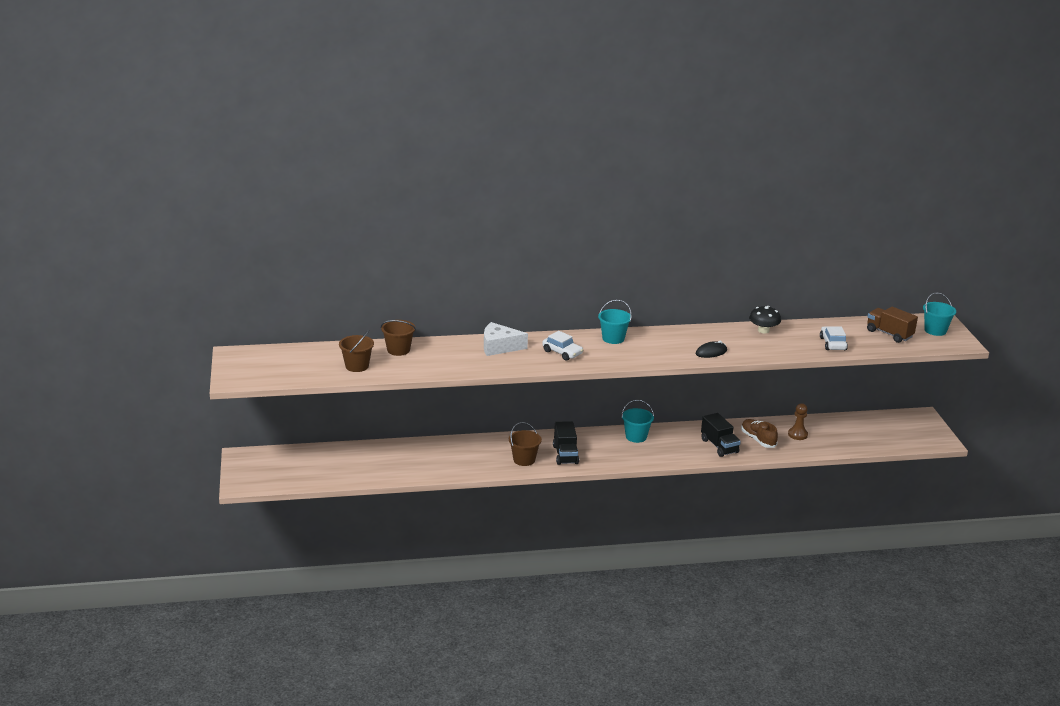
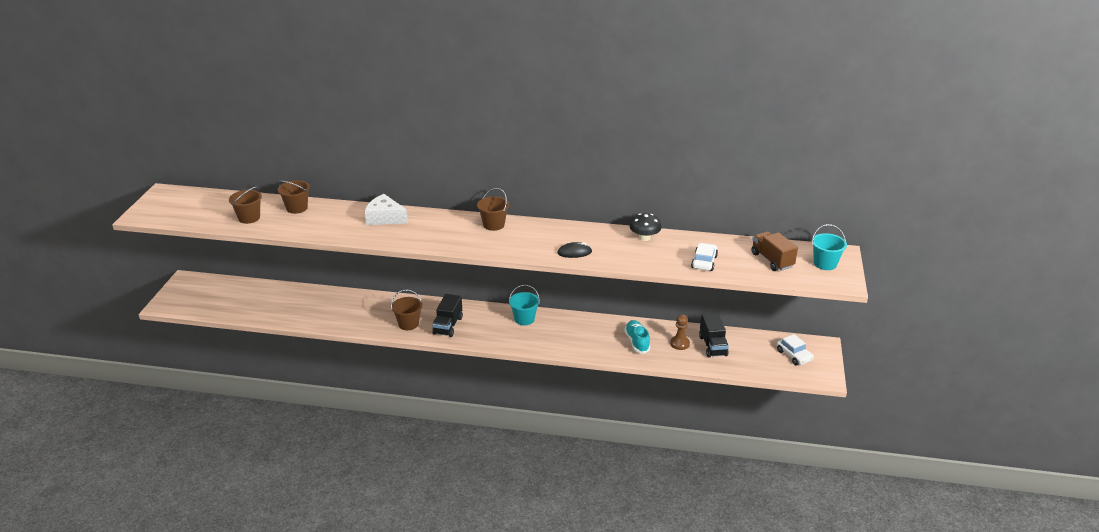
camera: 20 degrees right, 5 degrees up
white car [542,331,583,361] -> white car moved to [777,334,814,365]
turquoise bucket [598,299,632,344] -> brown bucket [477,188,509,231]
black truck [701,413,741,457] -> black truck moved to [699,313,729,357]
brown shoe [741,419,778,448] -> turquoise shoe [625,320,650,354]

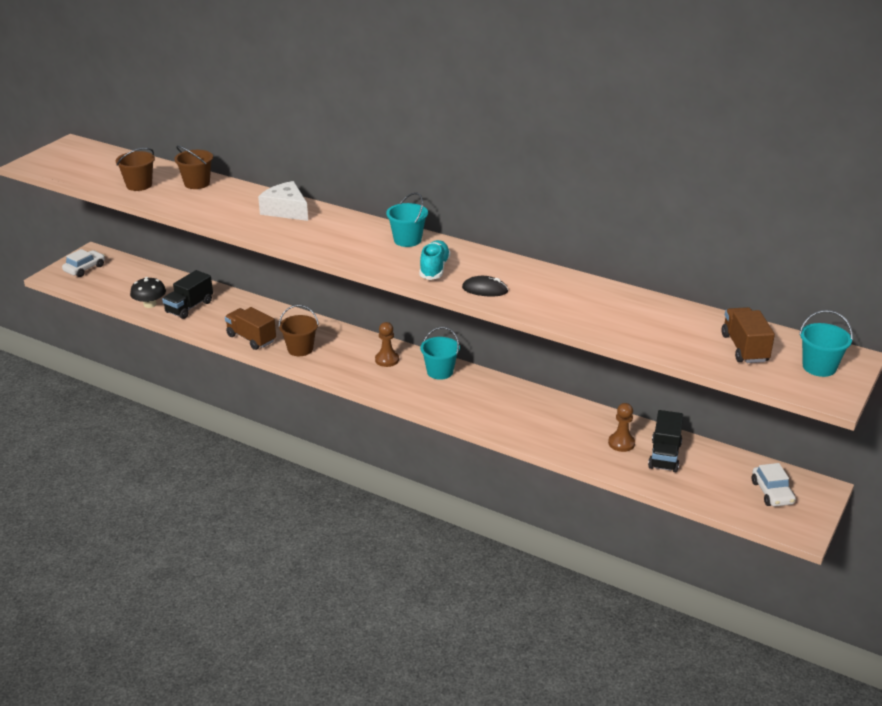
camera: 20 degrees right, 0 degrees up
black truck [432,294,463,337] -> black truck moved to [162,270,213,319]
brown bucket [477,188,509,231] -> turquoise bucket [386,192,428,247]
turquoise shoe [625,320,650,354] -> turquoise shoe moved to [419,240,451,280]
black mushroom [630,213,662,241] -> black mushroom moved to [130,277,166,308]
white car [691,243,718,271] -> white car moved to [62,249,105,277]
none -> brown truck [225,307,276,350]
none -> brown pawn [375,322,399,367]

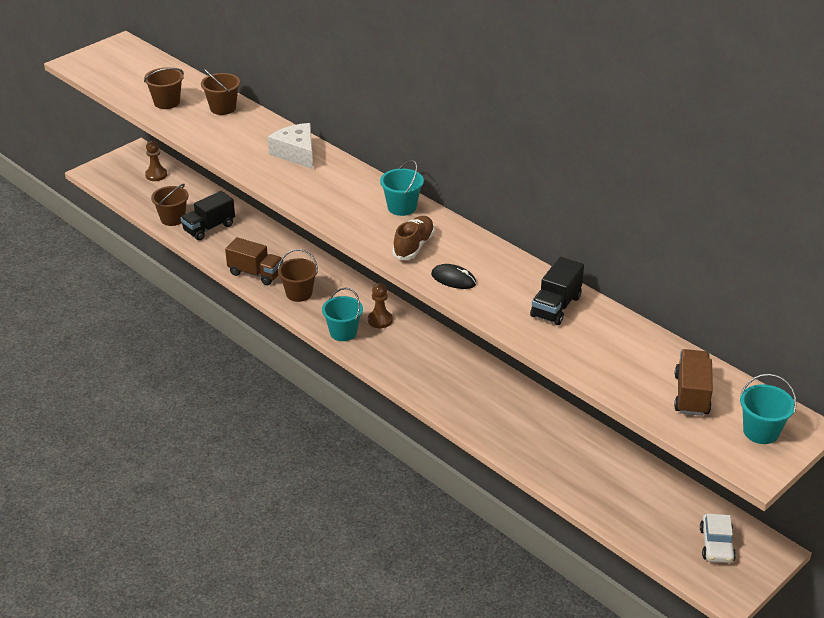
camera: 15 degrees right, 5 degrees up
white car [62,249,105,277] -> none
black mushroom [130,277,166,308] -> brown bucket [151,184,188,226]
brown truck [225,307,276,350] -> brown truck turned 150 degrees clockwise [225,237,283,285]
turquoise shoe [419,240,451,280] -> brown shoe [392,216,435,260]
turquoise bucket [420,327,460,380] -> turquoise bucket moved to [322,287,363,341]
brown pawn [608,403,635,452] -> brown pawn moved to [145,141,167,181]
black truck [648,410,683,472] -> black truck moved to [530,257,584,325]

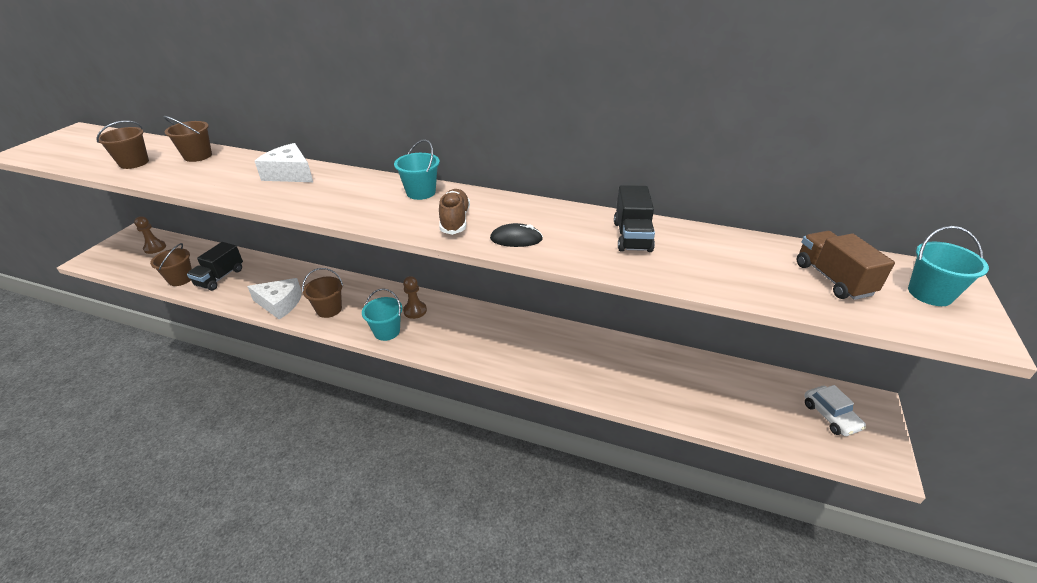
camera: 25 degrees left, 0 degrees up
brown truck [225,237,283,285] -> white cheese [247,278,302,320]

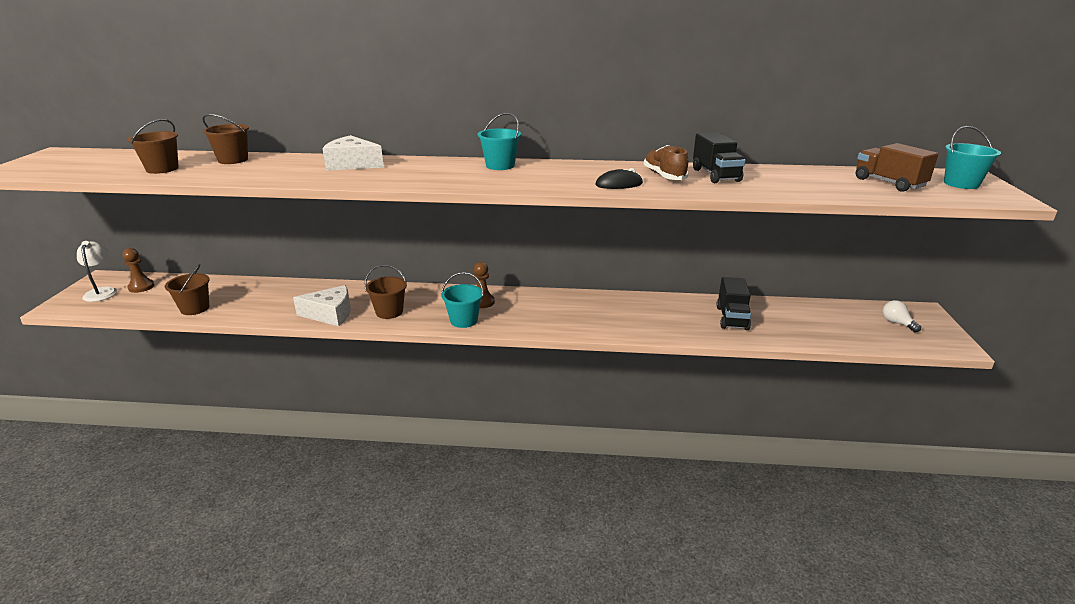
camera: 15 degrees left, 10 degrees down
black truck [187,242,243,291] -> black truck moved to [716,277,751,330]
brown shoe [439,189,470,235] -> brown shoe moved to [644,145,688,180]
white car [804,385,866,436] -> white light bulb [882,300,921,332]
none -> white lamp [77,241,117,302]

